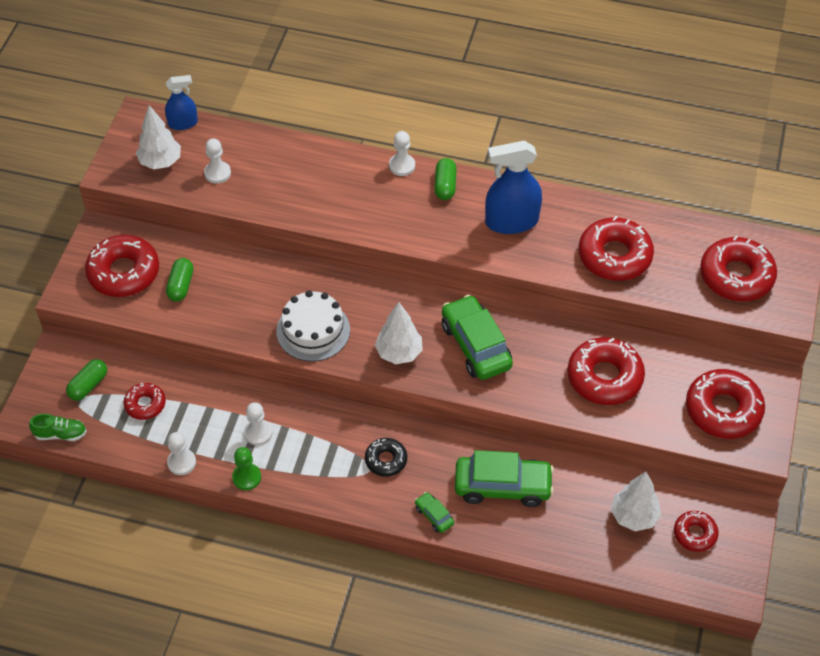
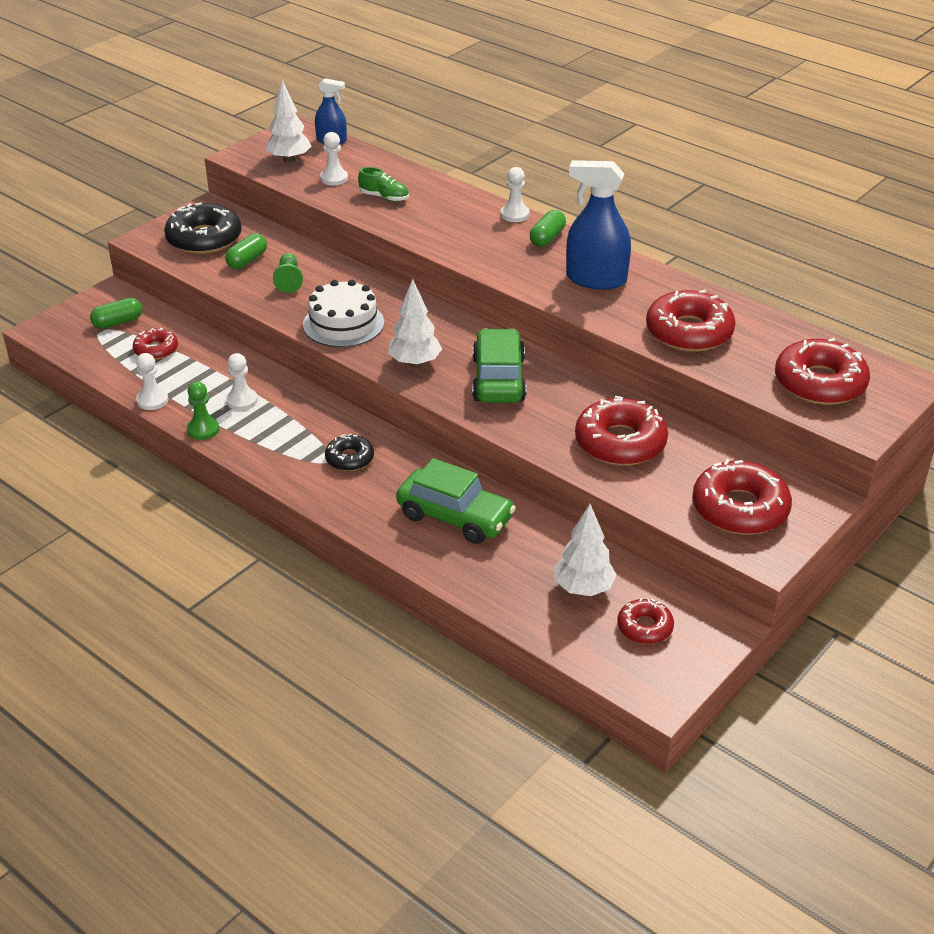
camera: 25 degrees right, 15 degrees down
green shoe [29,414,87,441] -> green shoe moved to [358,167,409,201]
red donut [85,235,159,297] -> black donut [164,202,241,254]
green car [415,492,454,533] -> none
none -> green pawn [273,253,303,293]

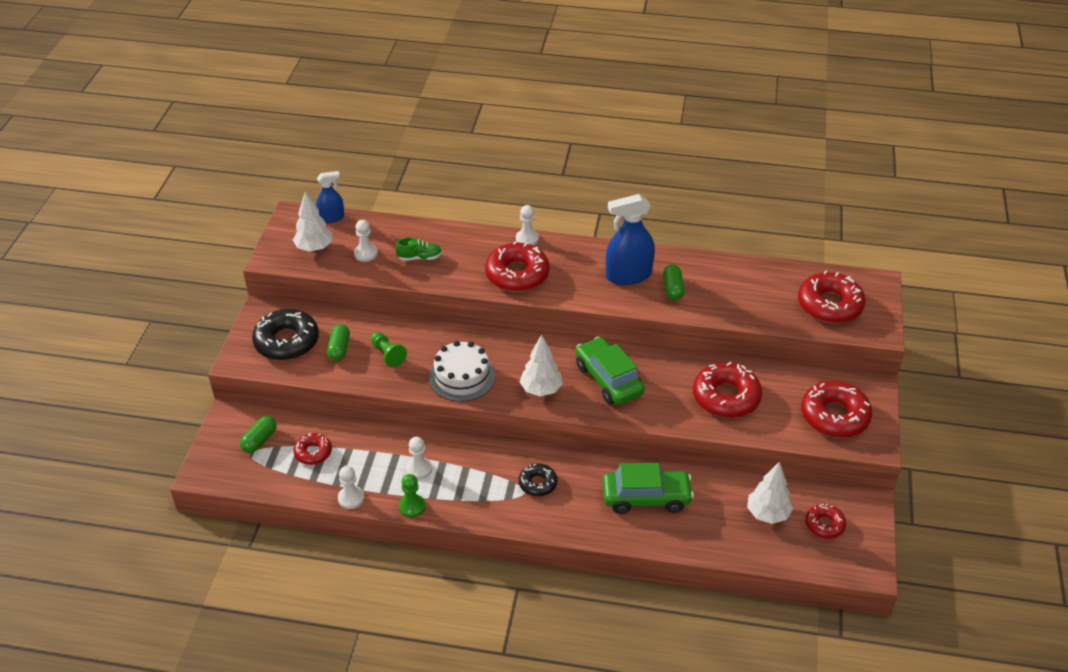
camera: 30 degrees left, 5 degrees up
green capsule [530,210,566,247] -> green capsule moved to [663,264,685,300]
red donut [646,290,735,352] -> red donut moved to [485,241,550,292]

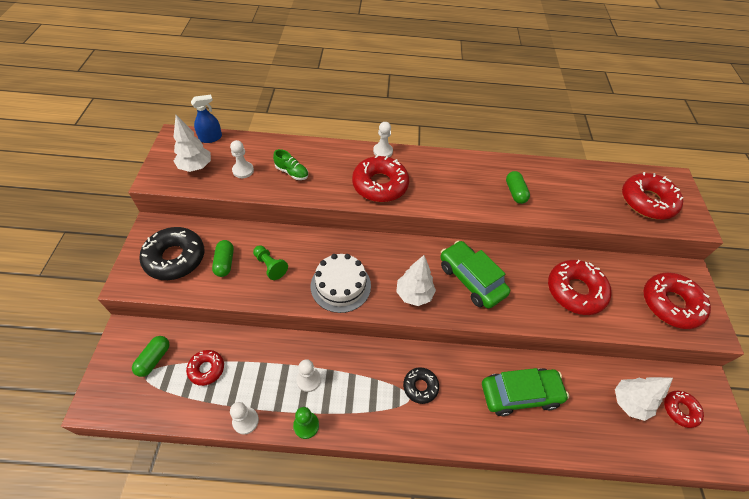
camera: 10 degrees left, 10 degrees up
green shoe [395,238,442,261] -> green shoe turned 45 degrees clockwise [273,149,308,180]
blue spray bottle [606,194,655,285] -> none

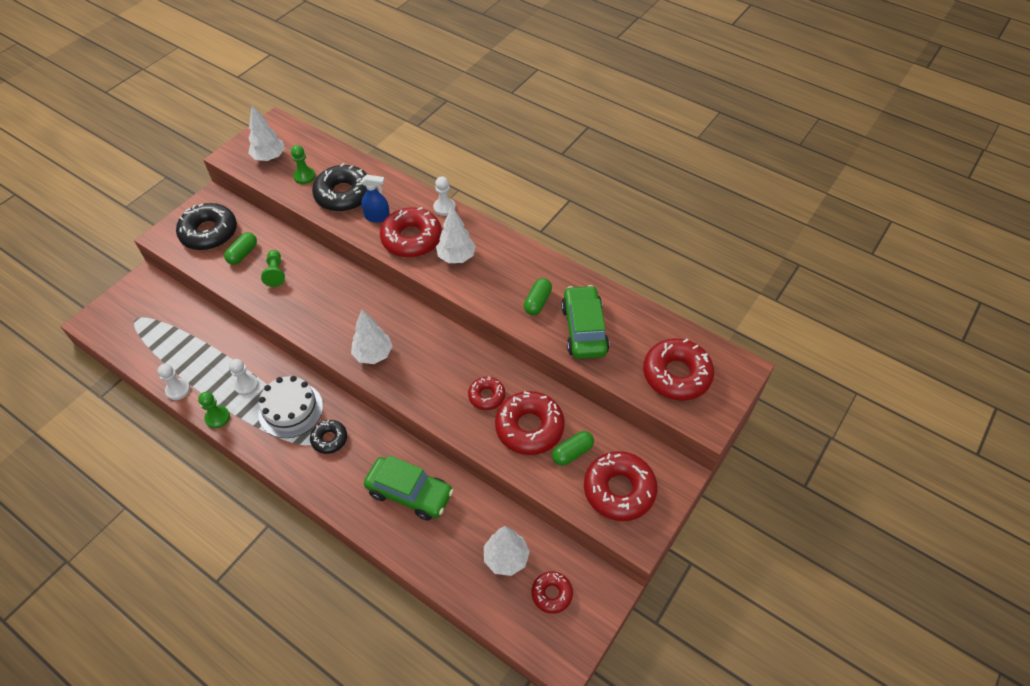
camera: 35 degrees right, 0 degrees up
green capsule [132,336,170,377] -> green capsule moved to [552,431,594,466]
red donut [186,350,224,386] -> red donut moved to [468,377,505,410]
blue spray bottle [191,95,222,143] -> blue spray bottle moved to [361,175,390,223]
white pawn [230,140,254,178] -> green pawn [291,145,316,184]
green shoe [273,149,308,180] -> black donut [312,163,367,212]
white cake [311,254,371,313] -> white cake moved to [258,376,323,438]
green car [440,240,510,309] -> green car moved to [561,285,610,359]
none -> white tree [436,207,476,263]

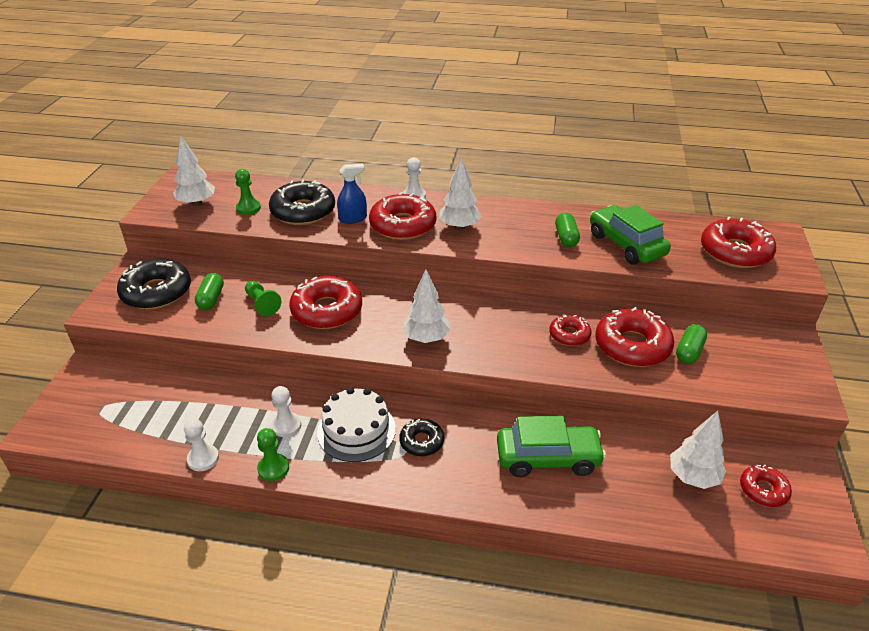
camera: 25 degrees left, 15 degrees down
red donut [584,451,658,521] -> red donut moved to [289,276,362,329]

